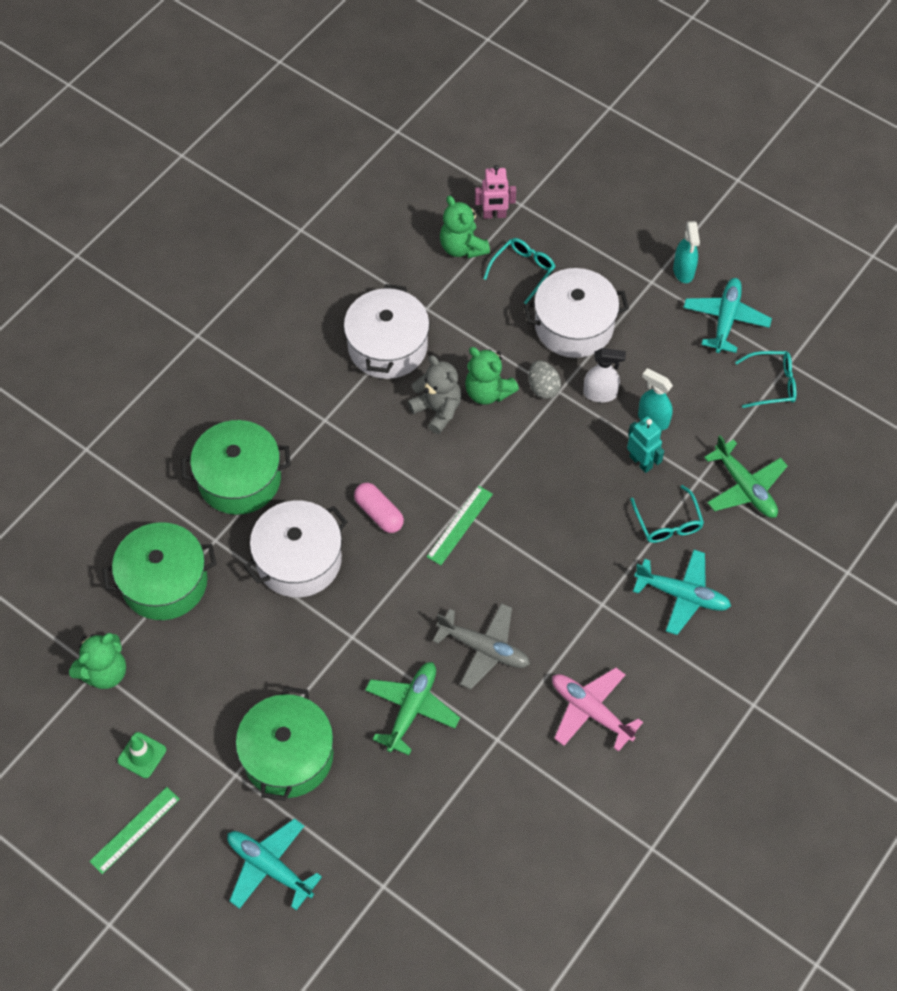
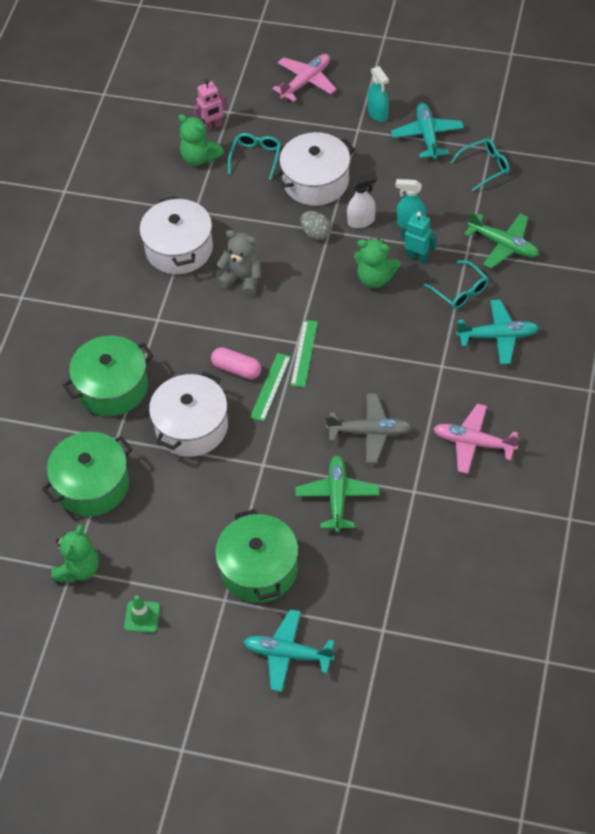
camera: 20 degrees left, 5 degrees down
green ruler [89,787,180,874] -> green ruler moved to [250,353,291,421]
green teddy bear [465,347,519,405] -> green teddy bear moved to [354,238,400,288]
none -> pink plane [272,54,336,102]

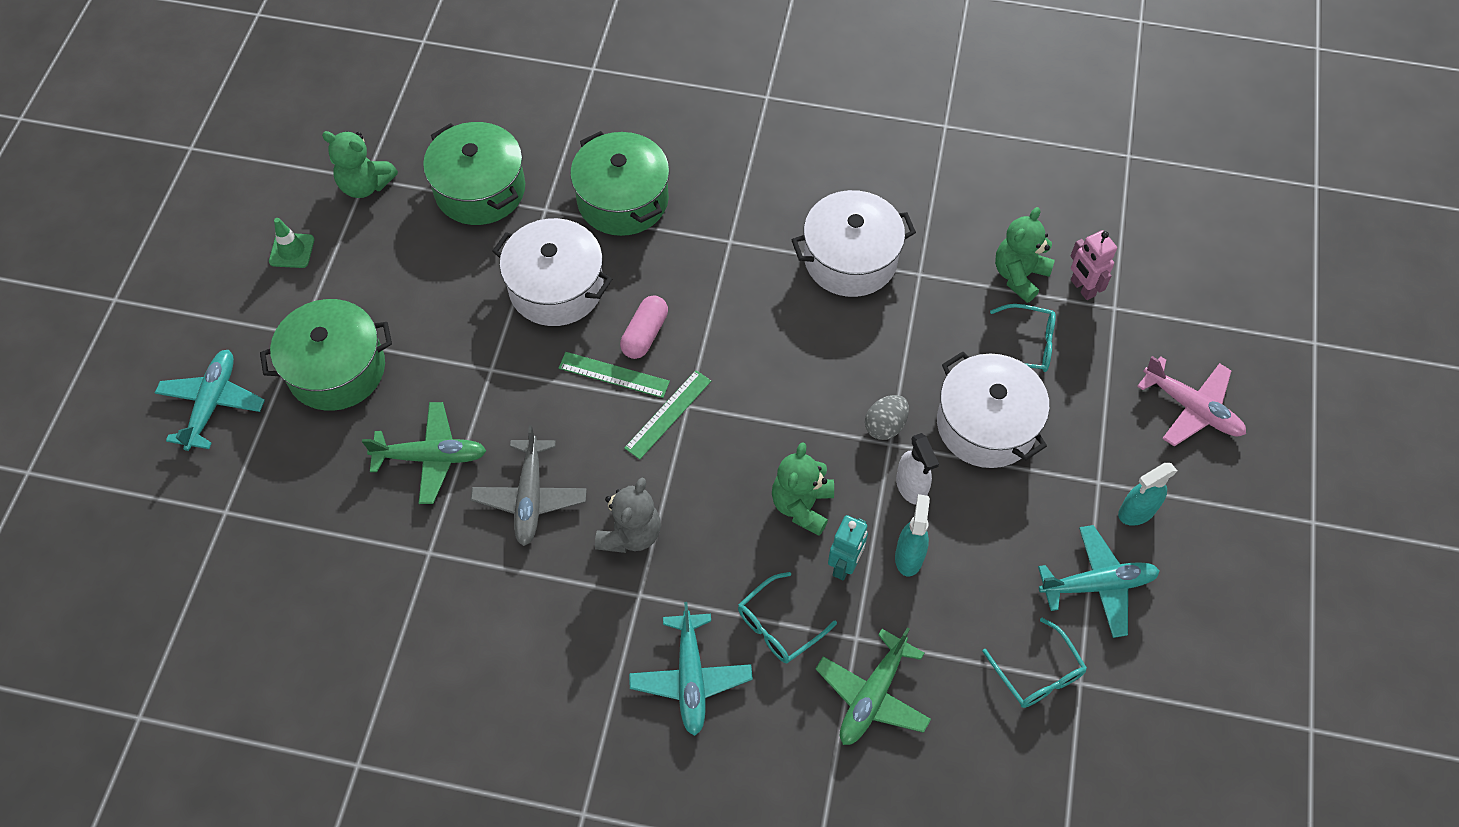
camera: 85 degrees right, 5 degrees up
grey teddy bear [217,230,261,296] -> grey teddy bear moved to [595,478,661,553]
green ruler [290,320,318,387] -> green ruler turned 60 degrees counterclockwise [624,370,711,460]
pink plane [433,404,519,474] -> none

